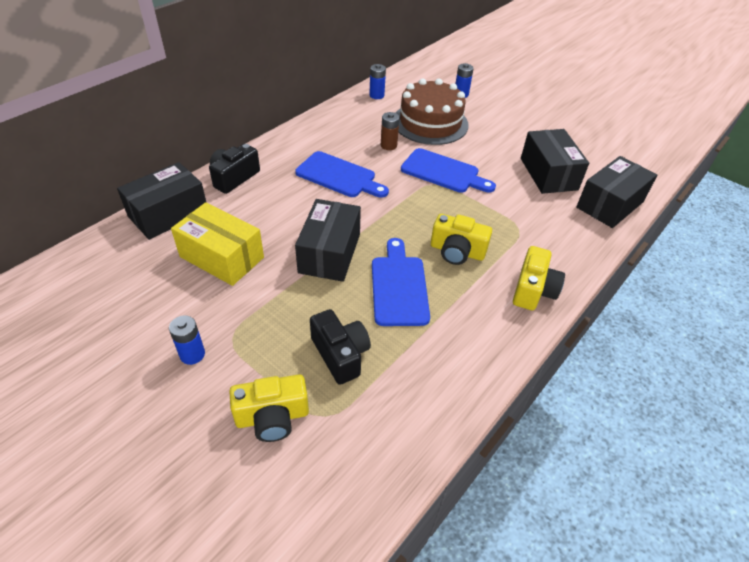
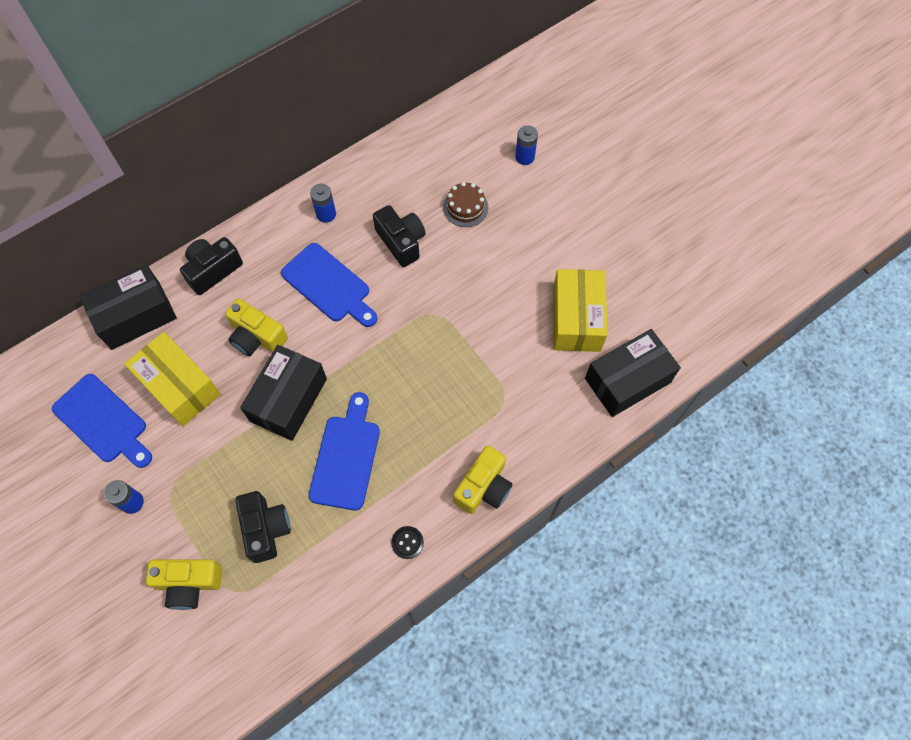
camera: 15 degrees right, 20 degrees up
blue battery [369,64,386,99] -> blue battery moved to [310,184,336,223]
brown battery [381,112,400,150] -> black camera [373,205,426,267]
brown cake [396,78,468,145] -> brown cake [443,182,488,227], size x0.48
blue cutting board [401,148,496,193] -> blue cutting board moved to [52,374,152,468]
yellow camera [431,214,492,265] -> yellow camera moved to [225,298,288,356]
black box [521,129,589,194] -> yellow box [553,269,607,352]
none -> black button [391,526,424,559]

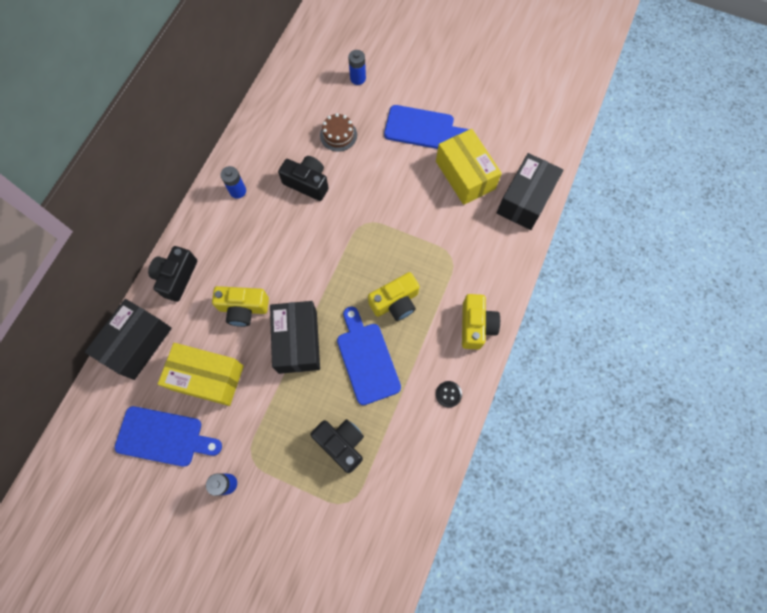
camera: 30 degrees left, 5 degrees up
yellow camera [146,559,222,610] -> yellow camera moved to [368,272,420,321]
blue cutting board [281,243,378,327] -> blue cutting board moved to [384,105,469,149]

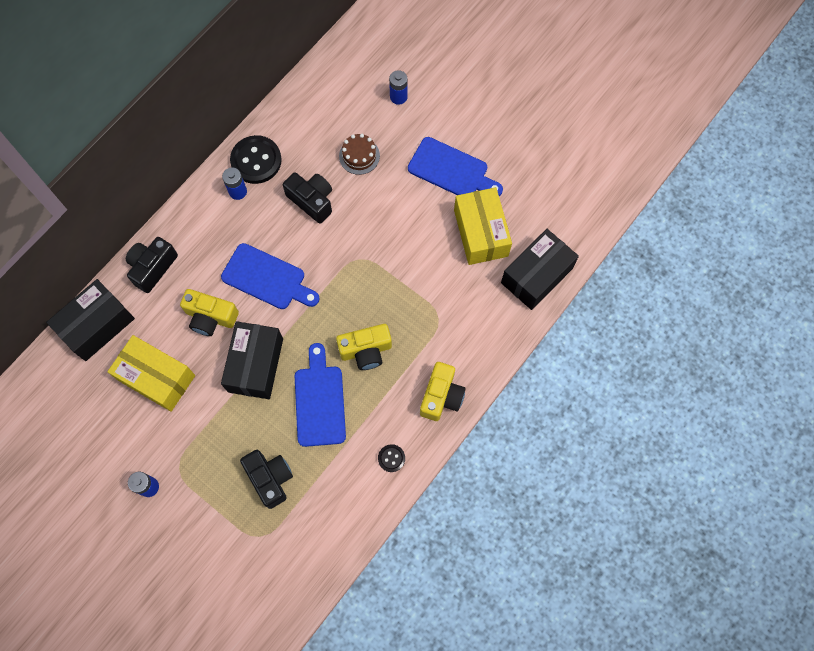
camera: 15 degrees right, 0 degrees up
blue cutting board [115,406,222,467] -> blue cutting board moved to [221,243,320,309]
none -> black button [230,135,282,184]

